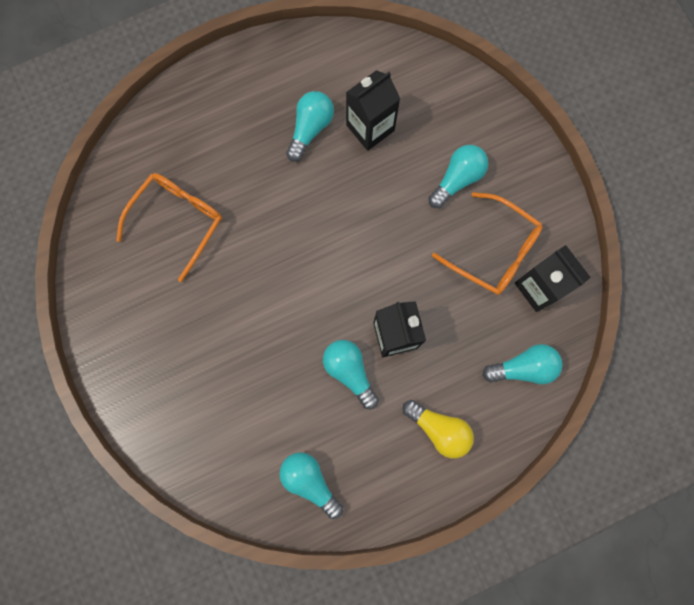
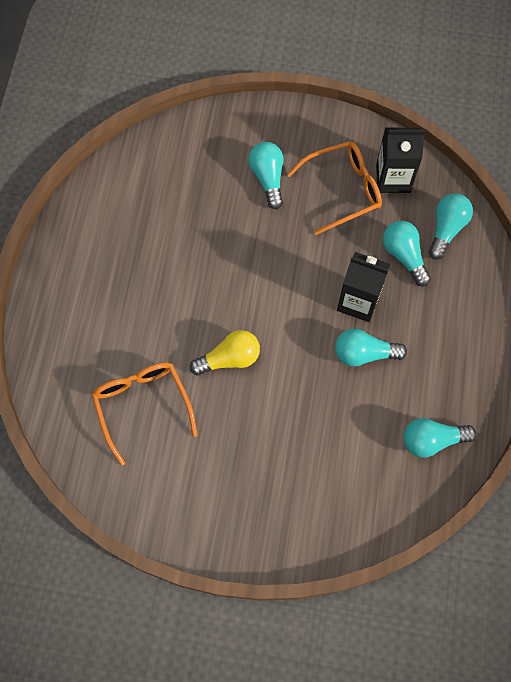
camera: 55 degrees left, 10 degrees down
turquoise light bulb [286,91,334,162] -> turquoise light bulb moved to [383,221,431,287]
black carton [346,70,400,151] -> none
yellow light bulb [403,400,474,458] -> yellow light bulb moved to [190,330,260,375]

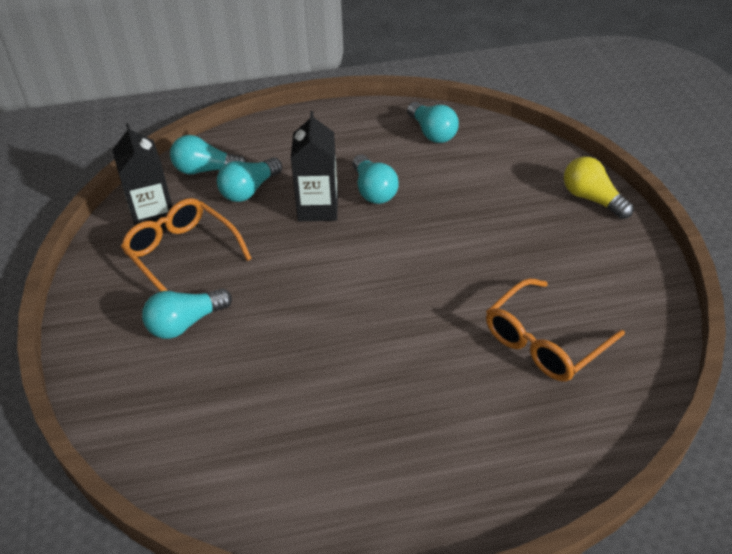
camera: 110 degrees left, 25 degrees down
yellow light bulb [190,330,260,375] -> yellow light bulb moved to [564,156,634,219]

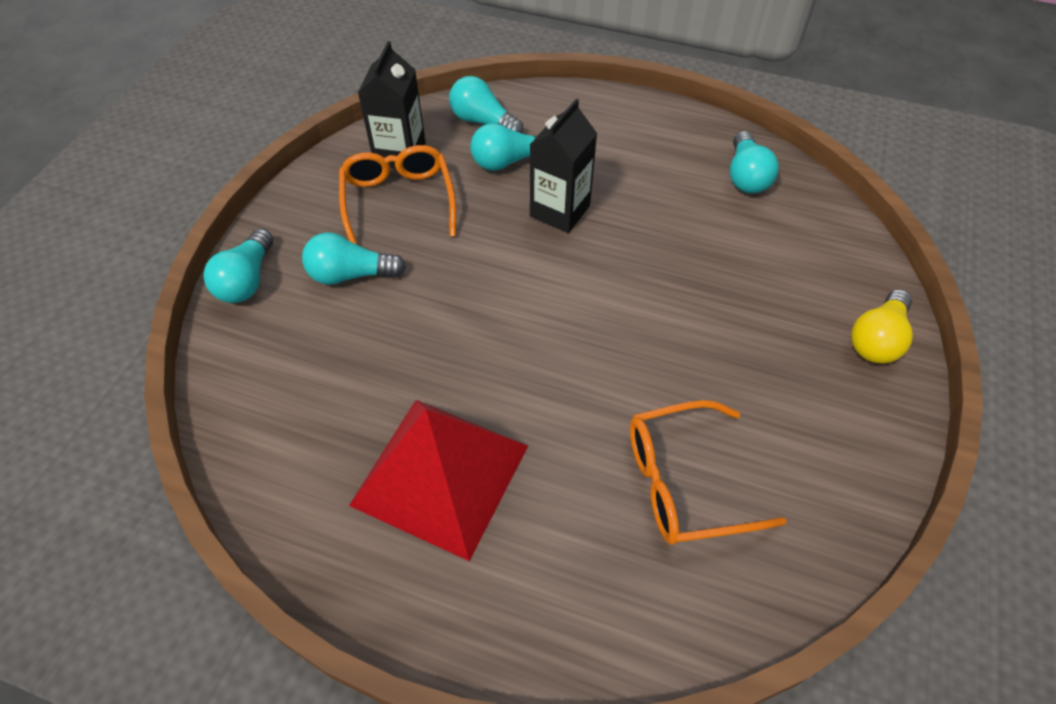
camera: 30 degrees right, 10 degrees up
turquoise light bulb [352,155,399,204] -> turquoise light bulb moved to [203,228,273,303]
yellow light bulb [564,156,634,219] -> yellow light bulb turned 135 degrees counterclockwise [851,289,913,363]
none -> red pyramid [349,400,528,561]

